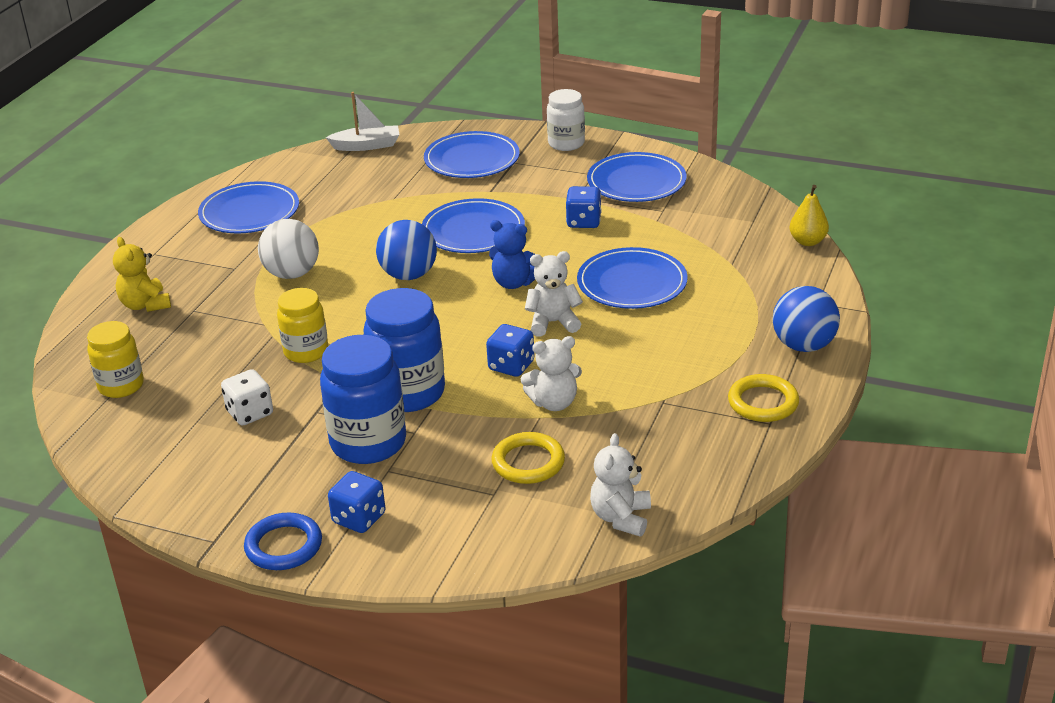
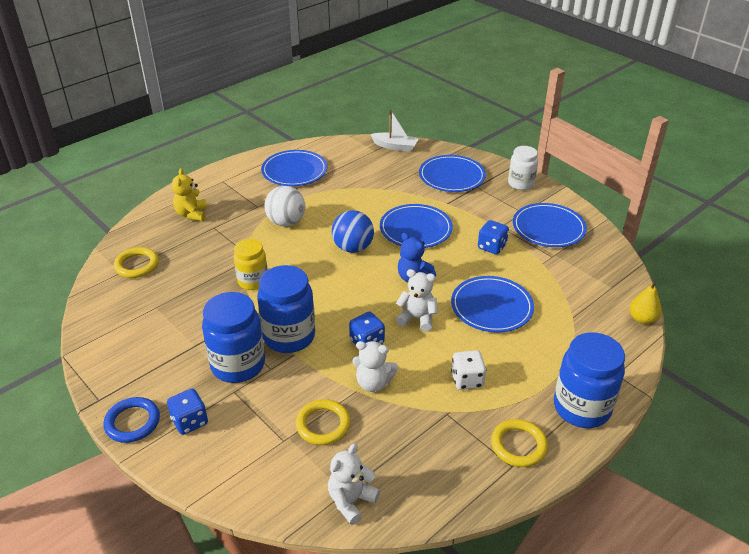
camera: 25 degrees right, 5 degrees up
yellow jar [87,321,144,398] -> yellow ring [114,247,159,278]
white dice [221,369,273,426] -> white dice moved to [451,350,486,390]
blue ball [773,286,840,352] -> blue jar [554,332,625,428]

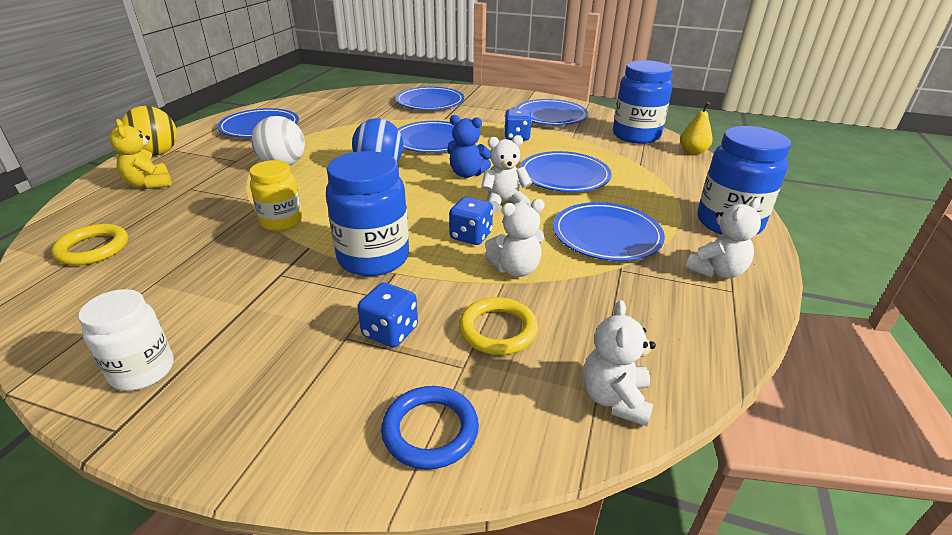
camera: 30 degrees left, 5 degrees down
blue ring [103,397,160,443] -> blue ring moved to [381,386,479,470]
blue dice [167,389,208,435] -> blue dice moved to [357,282,418,348]
blue jar [202,292,265,383] -> blue jar moved to [613,60,673,144]
white boat [370,109,418,152] -> none
white dice [451,350,486,390] -> blue plate [553,202,665,261]
yellow ring [491,419,548,467] -> white teddy bear [685,198,761,278]
white jar [508,146,538,190] -> white jar moved to [78,289,174,391]
none -> yellow ball [121,106,177,156]

